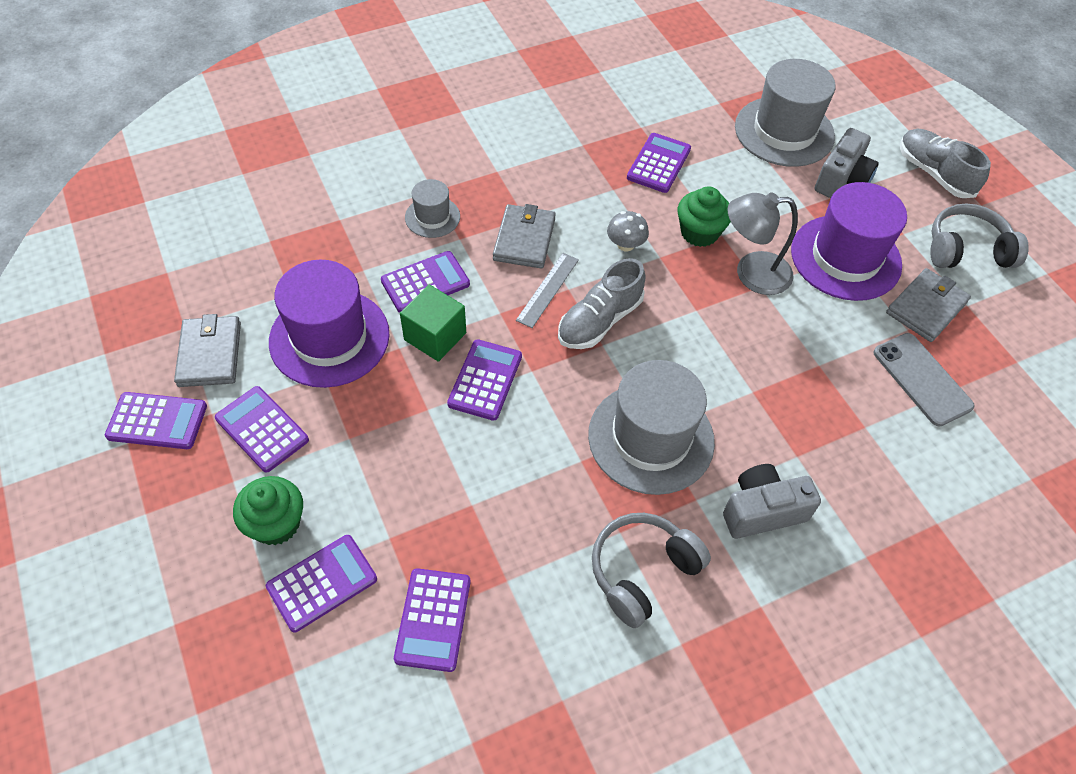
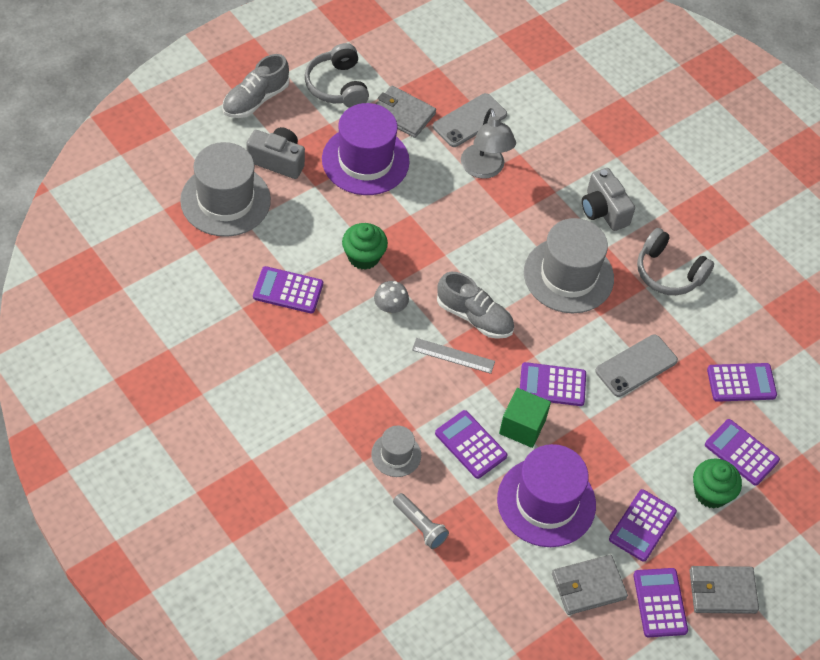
camera: 105 degrees left, 0 degrees up
grey wallet [493,204,556,269] -> grey wallet moved to [689,566,759,614]
grey lamp [728,192,798,295] -> grey lamp moved to [461,108,516,179]
none -> grey flashlight [393,493,449,549]
none -> grey phone [595,334,678,397]

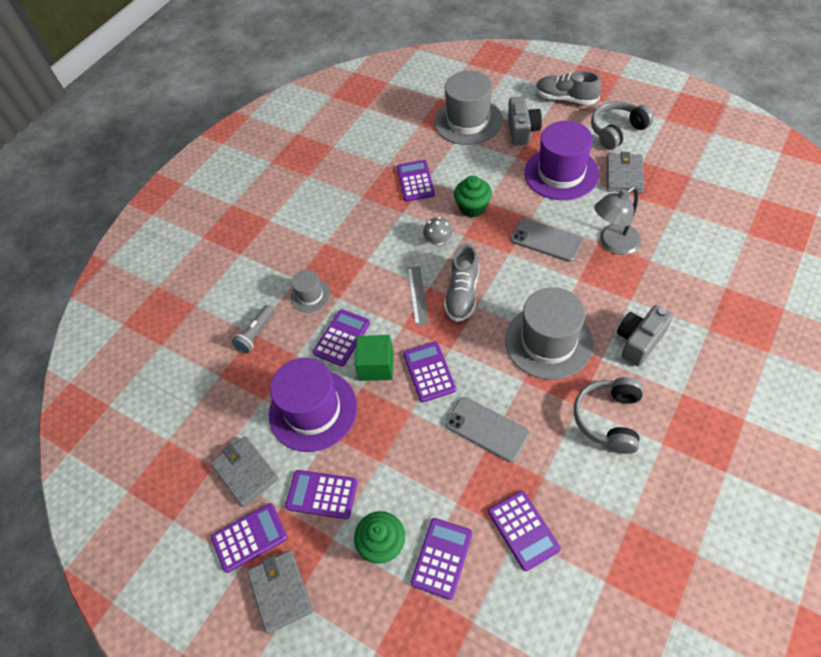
camera: 80 degrees right, 0 degrees up
grey phone [433,93,507,147] -> grey phone moved to [510,218,583,262]

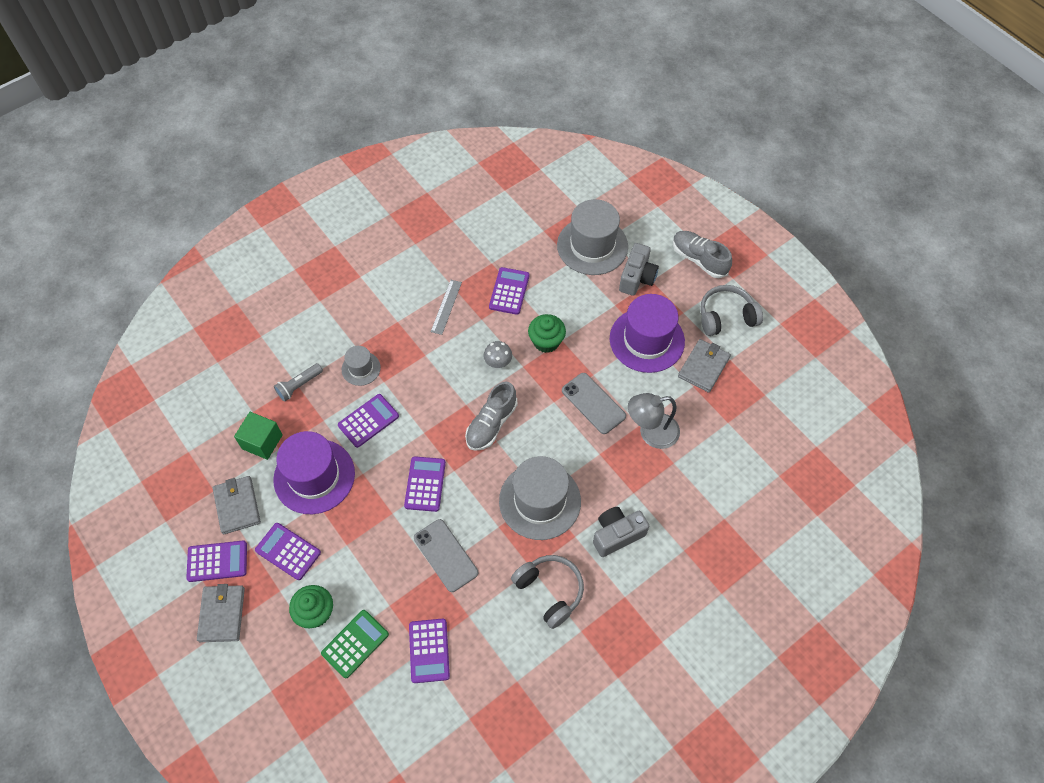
camera: 15 degrees right, 5 degrees up
green cube [355,335,394,381] -> green cube moved to [234,412,283,460]
grey ruler [407,266,429,325] -> grey ruler moved to [431,280,462,335]
purple calculator [411,518,472,600] -> green calculator [321,610,389,678]
grey headphones [574,377,643,454] -> grey headphones turned 105 degrees clockwise [511,555,584,629]

